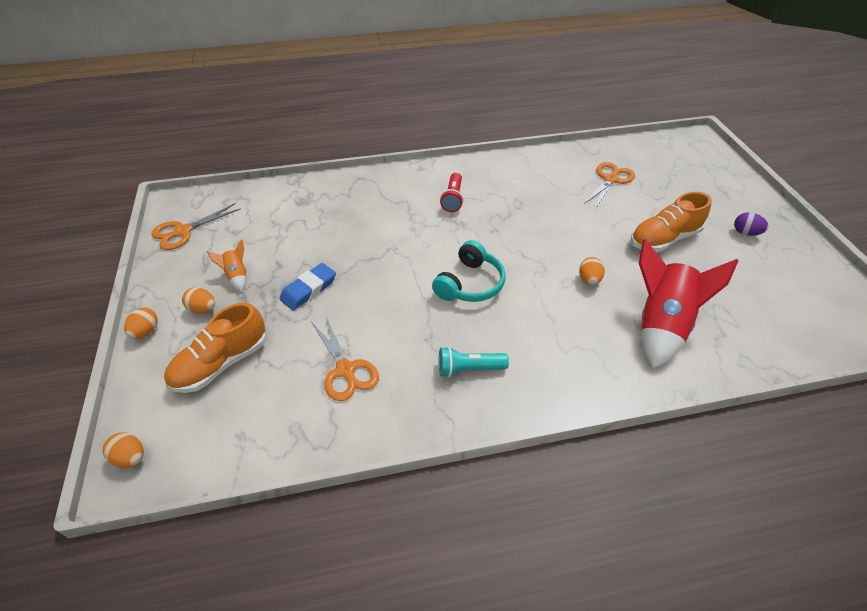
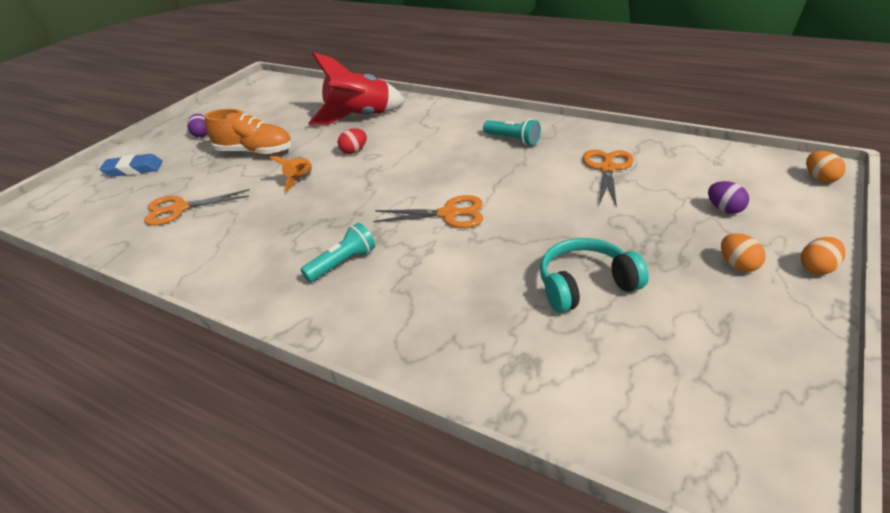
camera: 135 degrees left, 10 degrees down
orange scissors [152,203,241,250] -> orange scissors moved to [373,195,483,228]
orange shoe [164,303,267,393] -> purple egg [708,181,749,214]
orange rocket [207,239,247,291] -> orange rocket moved to [269,156,312,192]
blue eraser [279,263,336,310] -> blue eraser moved to [100,154,163,177]
turquoise headphones [432,240,506,302] -> turquoise headphones moved to [540,238,649,313]
red flashlight [440,173,463,212] -> turquoise flashlight [301,223,375,282]
orange egg [579,257,605,285] -> red egg [338,128,367,154]

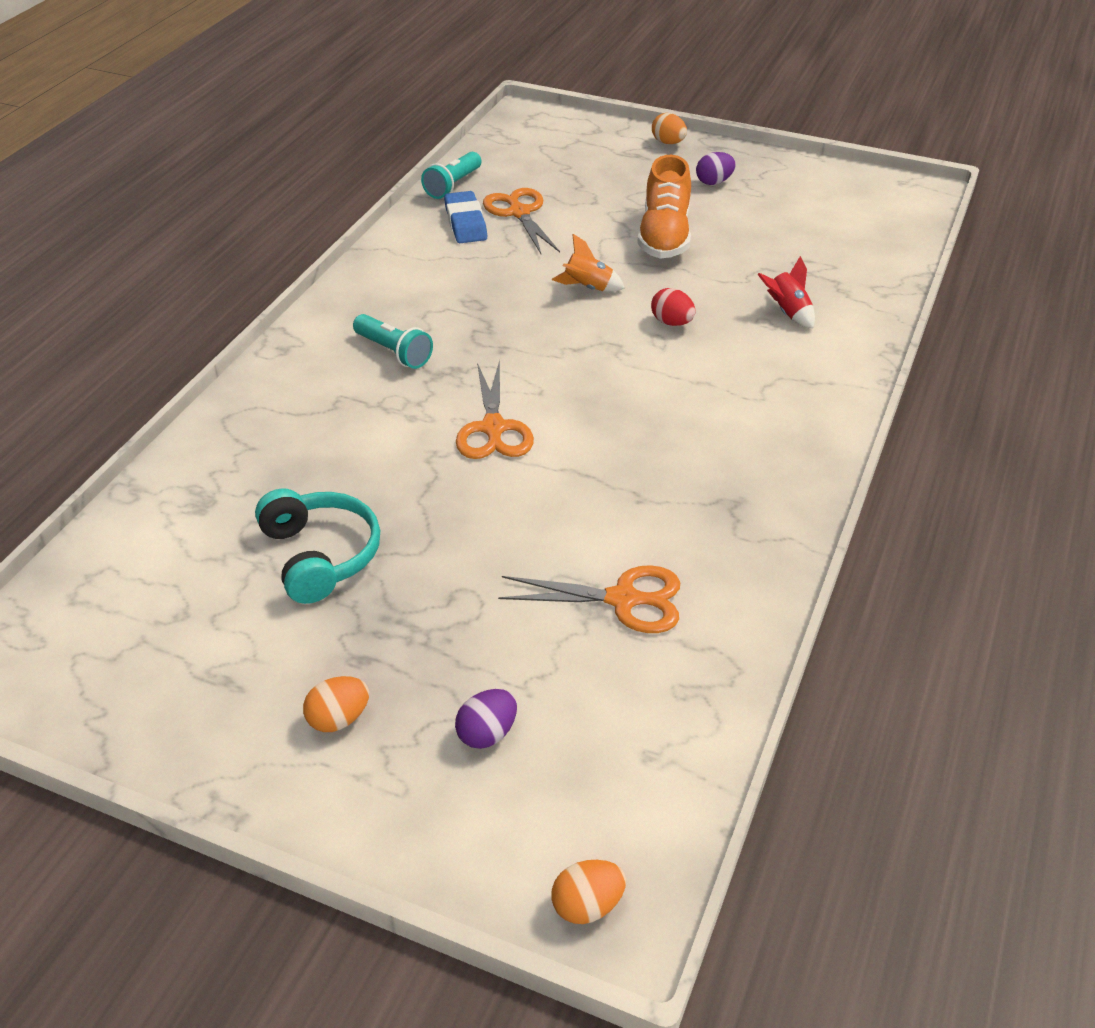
camera: 80 degrees right, 5 degrees up
blue eraser [100,154,163,177] -> blue eraser moved to [444,191,487,243]
red rocket [308,52,405,125] -> red rocket [757,256,815,328], size x0.45
turquoise flashlight [483,119,541,145] -> turquoise flashlight moved to [421,152,481,199]
orange egg [801,237,845,275] -> orange egg moved to [652,113,687,144]

